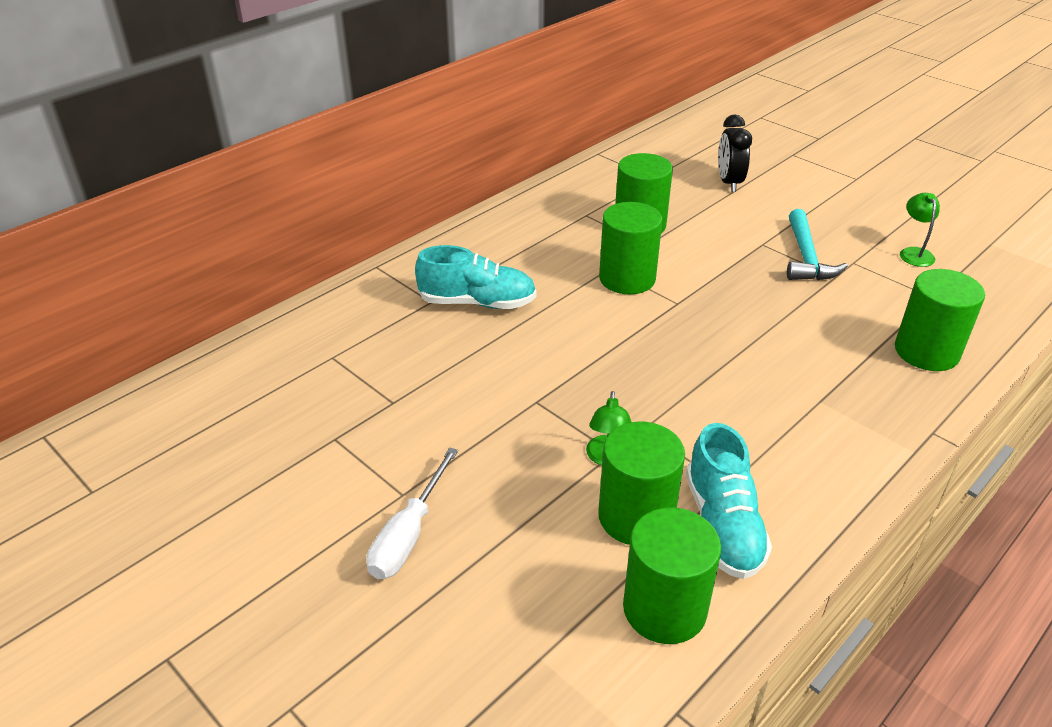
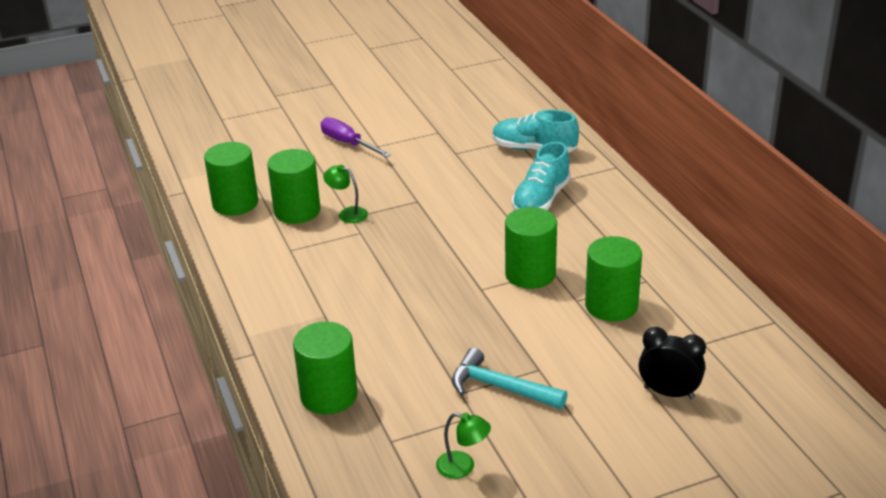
camera: 115 degrees right, 5 degrees down
white screwdriver [366,447,458,579] -> purple screwdriver [321,117,391,157]
turquoise shoe [686,423,772,579] -> turquoise shoe moved to [493,110,579,153]

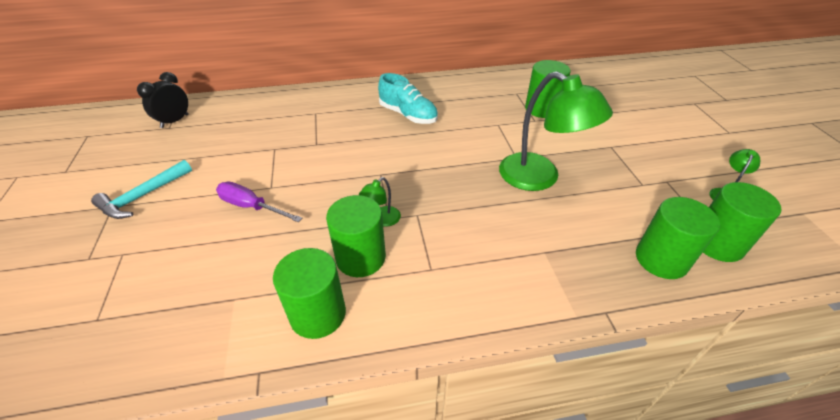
camera: 80 degrees left, 10 degrees up
purple screwdriver [321,117,391,157] -> purple screwdriver turned 60 degrees clockwise [216,182,302,222]
turquoise hammer [452,348,567,409] -> turquoise hammer moved to [91,160,192,219]
turquoise shoe [493,110,579,153] -> none
green cylinder [505,207,557,289] -> green cylinder moved to [703,182,781,262]
black clock [638,327,706,399] -> black clock moved to [137,72,189,128]
none -> green lamp [499,71,613,191]

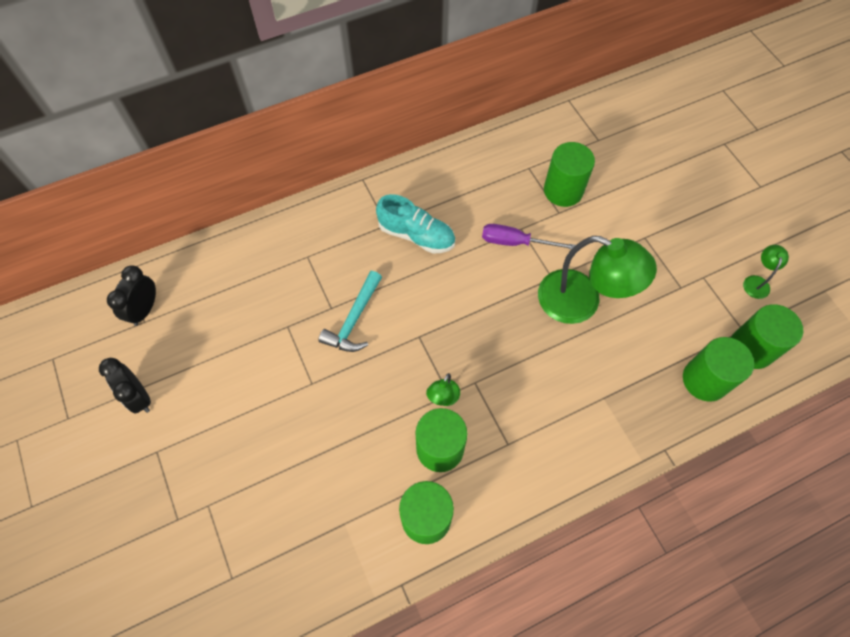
camera: 15 degrees left, 20 degrees up
turquoise hammer [91,160,192,219] -> turquoise hammer moved to [318,271,382,352]
purple screwdriver [216,182,302,222] -> purple screwdriver moved to [482,224,576,249]
none -> black clock [99,358,151,414]

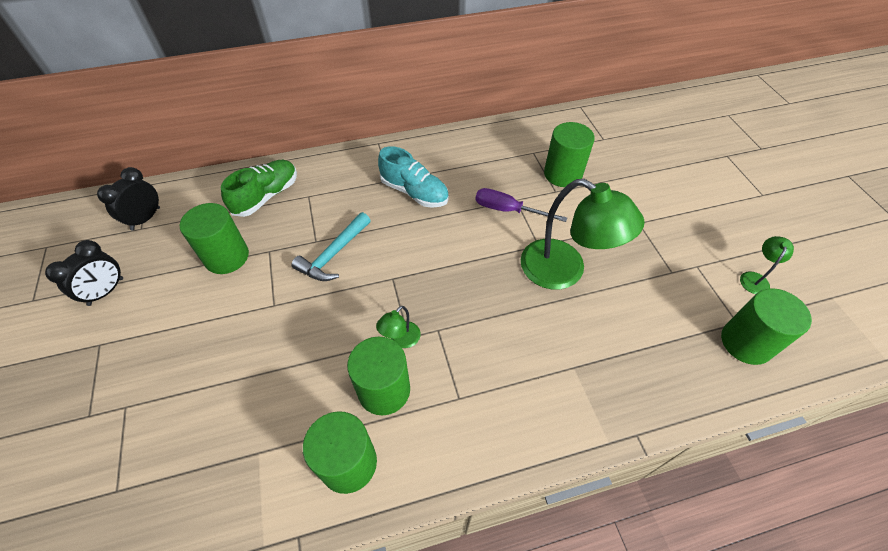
camera: 10 degrees right, 10 degrees down
black clock [99,358,151,414] -> black clock turned 120 degrees counterclockwise [45,240,123,306]
green cylinder [683,337,754,402] -> green cylinder moved to [180,203,249,274]
none -> green shoe [221,160,297,217]

